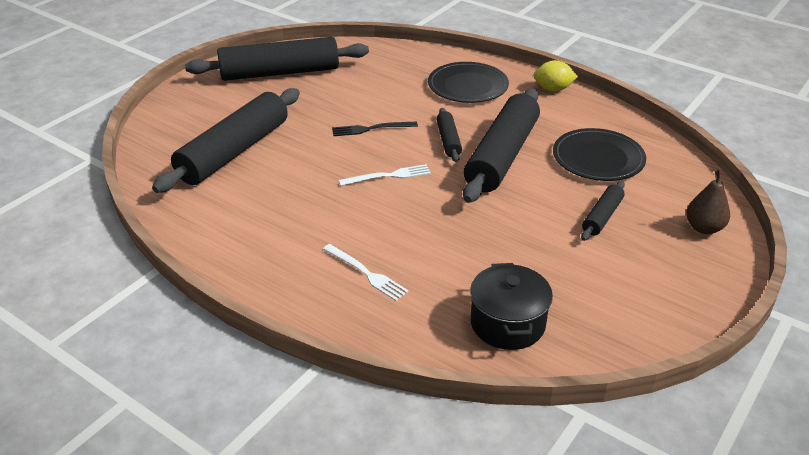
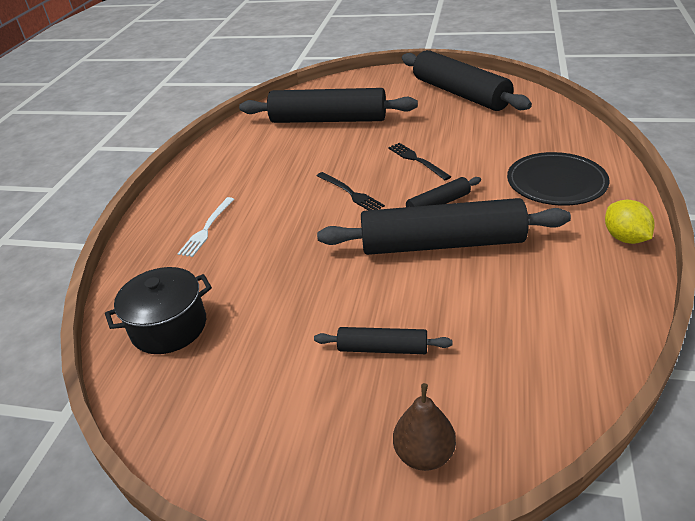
camera: 70 degrees right, 0 degrees up
white fork [339,164,431,186] -> black fork [317,172,385,210]
black plate [553,128,646,181] -> none

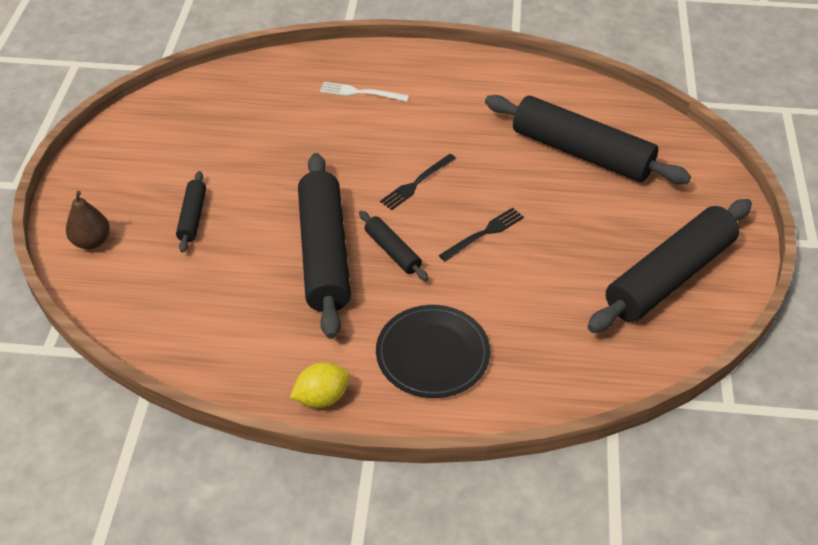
camera: 80 degrees right, 10 degrees up
black pot [105,267,212,354] -> none
black rolling pin [239,88,418,123] -> black rolling pin turned 60 degrees counterclockwise [485,95,691,184]

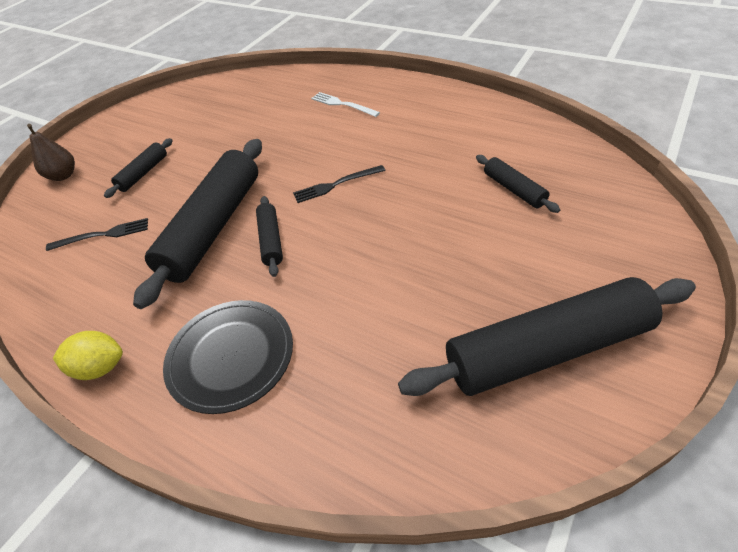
camera: 30 degrees right, 0 degrees up
black fork [439,207,524,262] -> black fork moved to [46,218,148,251]
black rolling pin [485,95,691,184] -> black rolling pin [476,155,560,213], size x0.47

